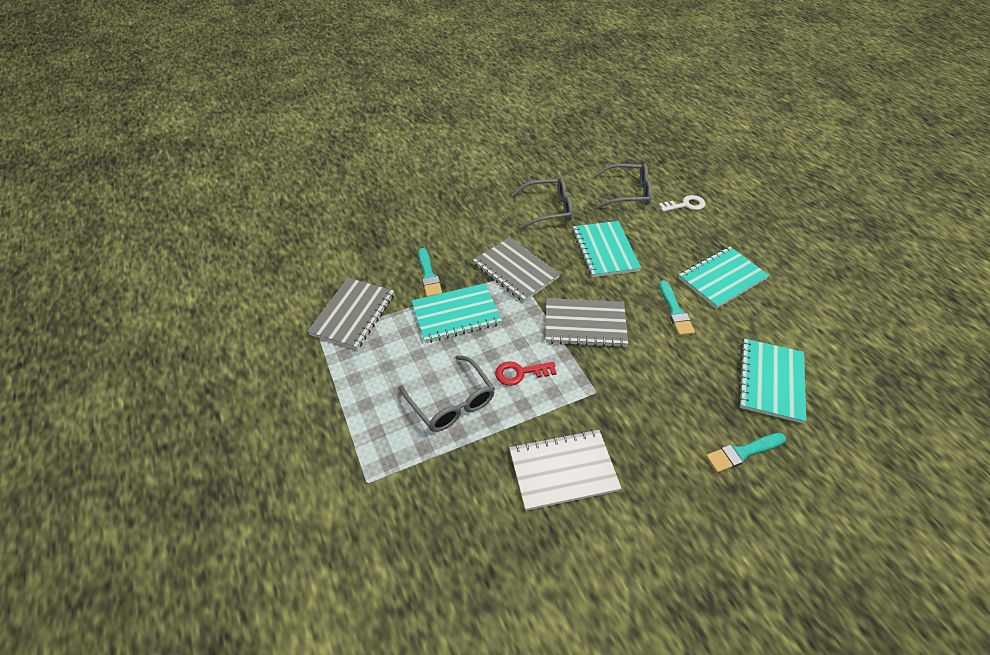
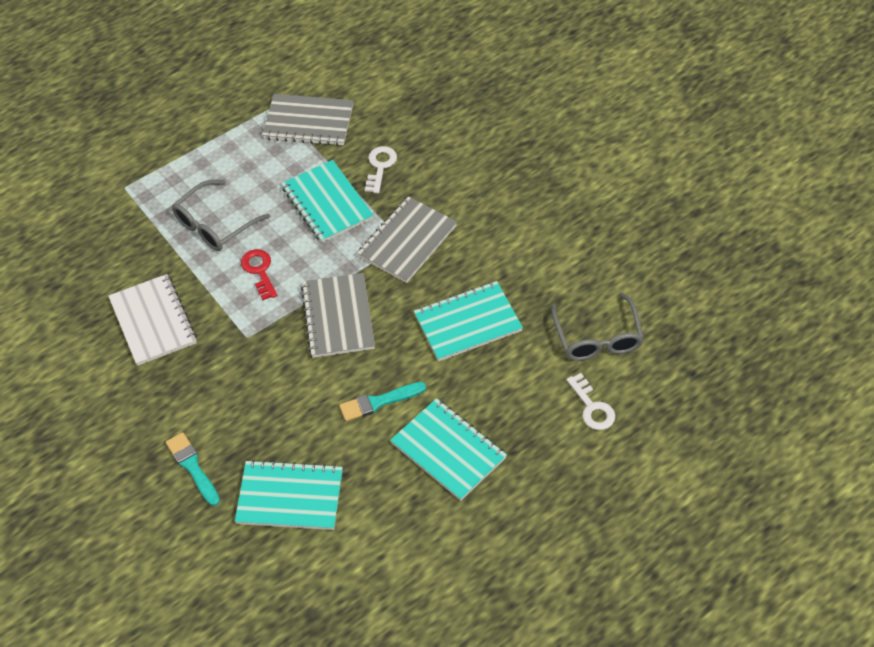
camera: 80 degrees right, 5 degrees up
turquoise brush [418,248,442,297] -> white key [365,146,397,193]
grey glasses [511,178,573,229] -> none

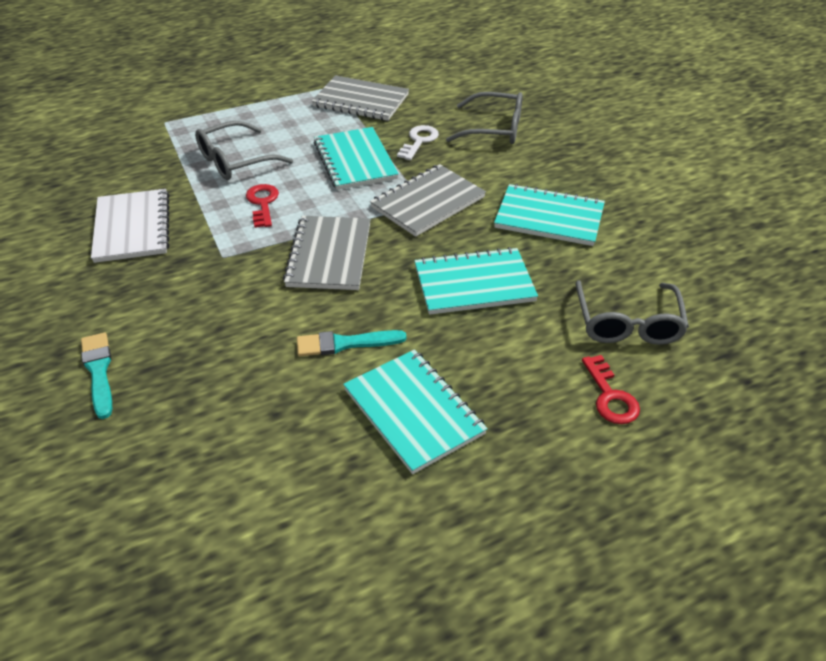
camera: 10 degrees right, 10 degrees down
turquoise notebook [235,460,343,530] -> turquoise notebook moved to [494,184,605,246]
white key [567,373,615,430] -> red key [582,355,640,424]
none -> grey glasses [446,92,523,144]

